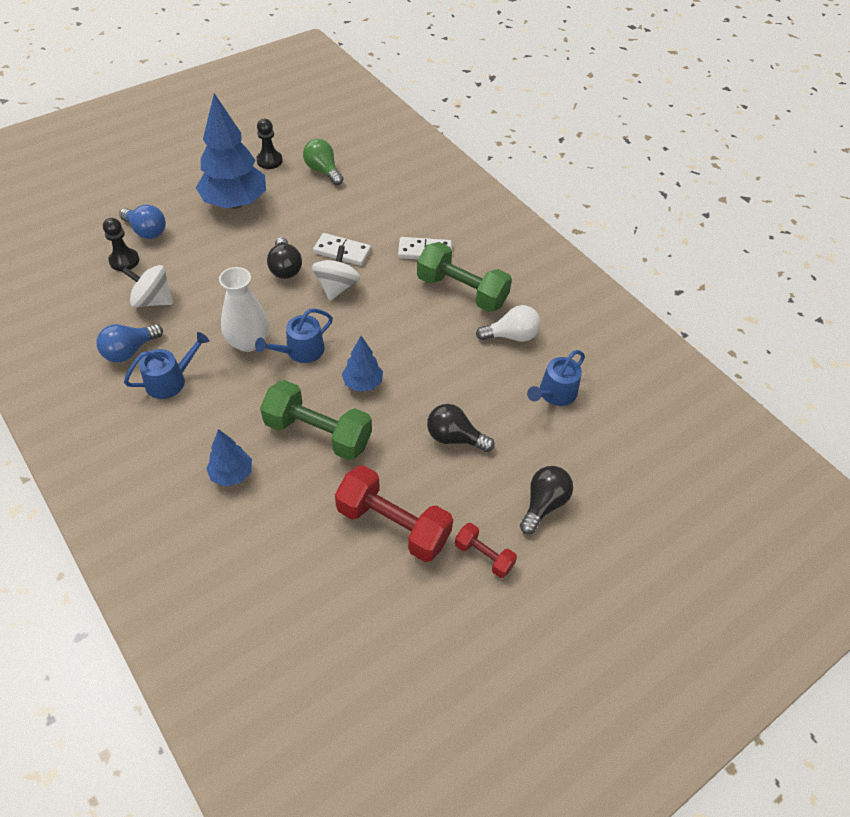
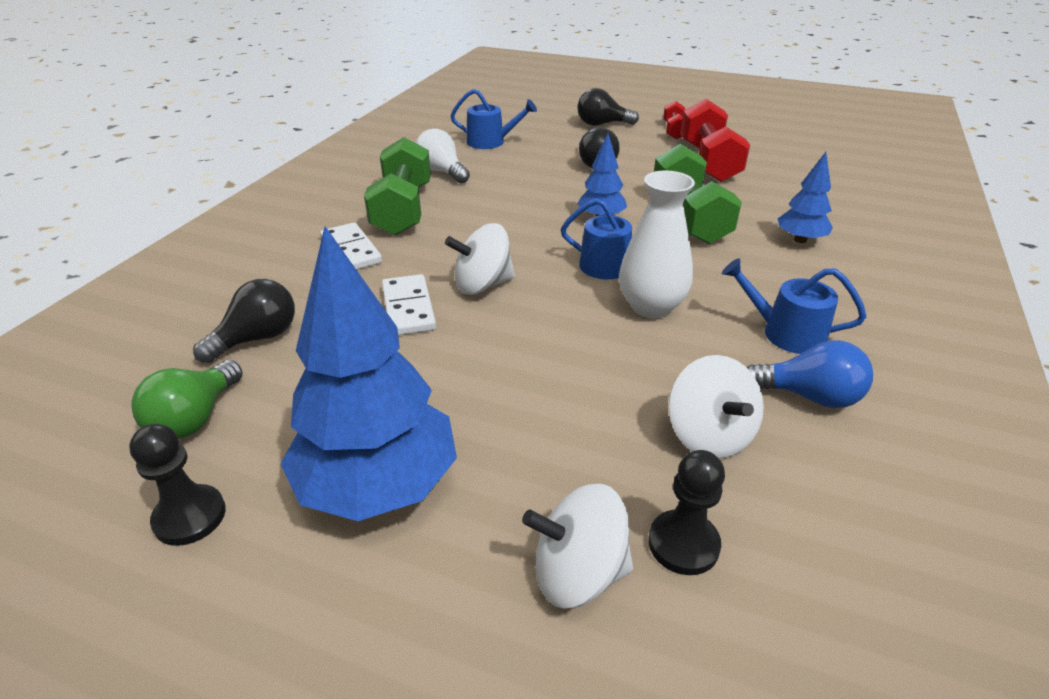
camera: 120 degrees left, 15 degrees down
blue light bulb [119,205,166,239] -> white spinning top [522,484,633,609]
black light bulb [267,237,302,279] -> black light bulb moved to [193,279,295,363]

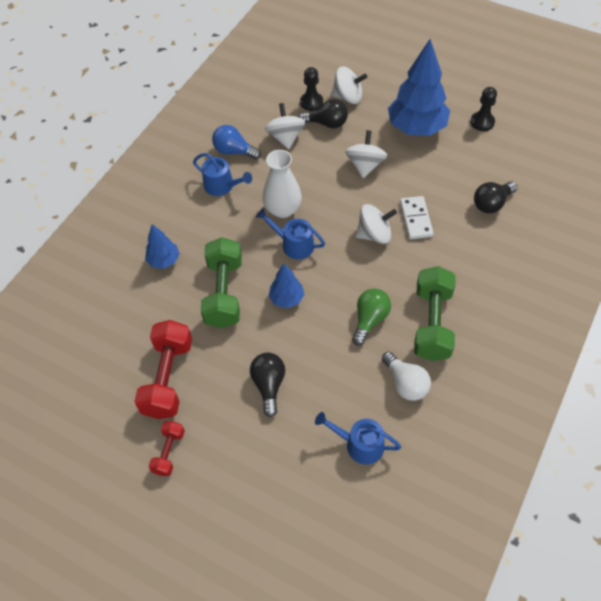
camera: 170 degrees left, 20 degrees up
green light bulb [131,360,243,439] -> green light bulb moved to [352,288,391,346]
white domino [320,222,382,270] -> none
black light bulb [577,88,639,126] -> black light bulb moved to [299,99,348,128]
none -> white spinning top [345,130,387,178]

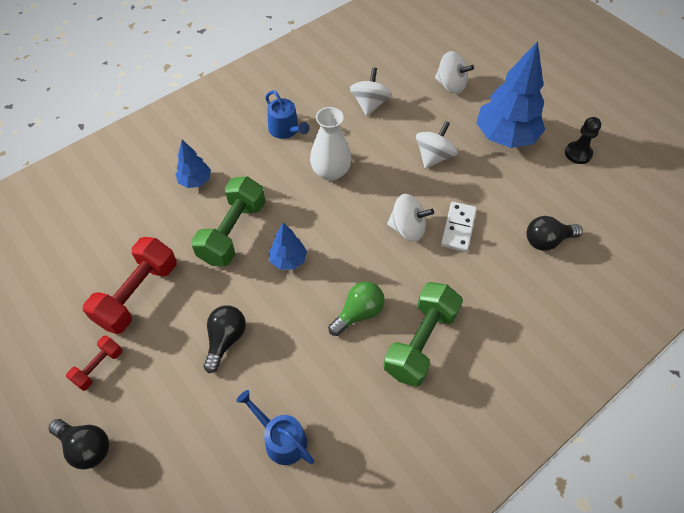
camera: 20 degrees right, 0 degrees up
blue light bulb [212,125,261,160] -> none
blue watering can [256,208,325,259] -> none
black light bulb [299,99,348,128] -> black light bulb moved to [49,419,109,469]
black pawn [300,67,323,111] -> none
white light bulb [382,352,431,401] -> none

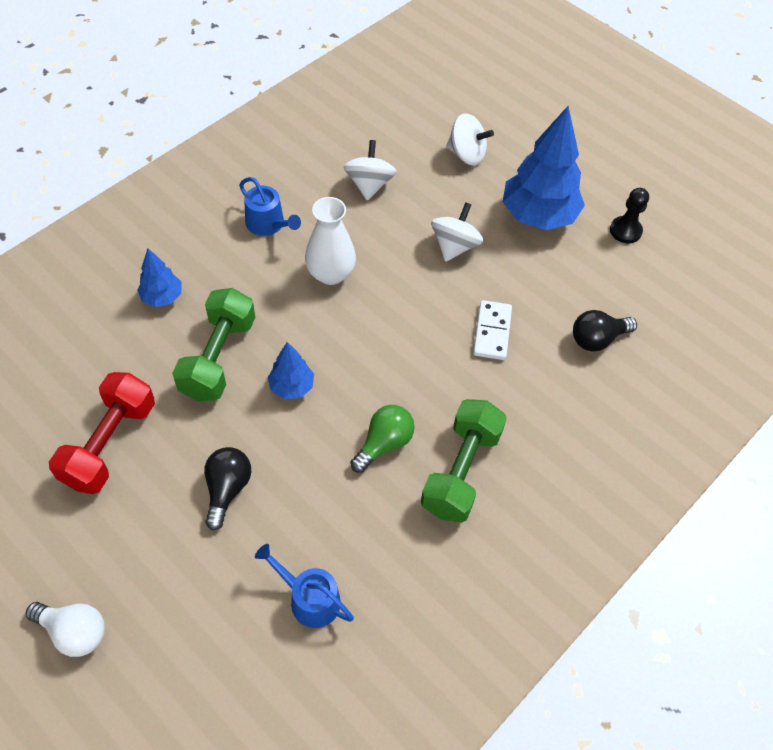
camera: 10 degrees left, 0 degrees up
black light bulb [49,419,109,469] -> white light bulb [25,602,105,657]
red dumbbell [66,336,122,391] -> none
white spinning top [387,194,434,242] -> none

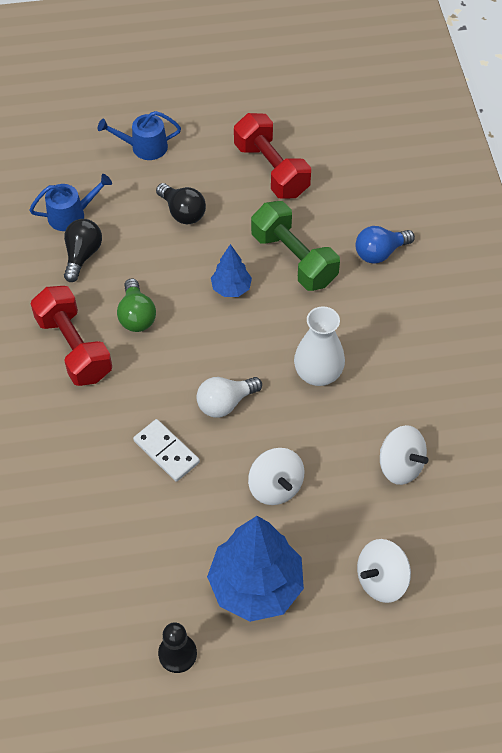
camera: 130 degrees right, 0 degrees up
white light bulb [25,602,105,657] -> white light bulb moved to [196,377,262,418]
blue tree [137,248,182,307] -> blue light bulb [356,226,415,264]
blue watering can [239,177,301,236] -> blue watering can moved to [98,111,181,160]
green dumbbell [421,399,507,523] -> red dumbbell [30,286,112,386]
black light bulb [573,310,637,352] -> black light bulb moved to [64,219,102,282]

